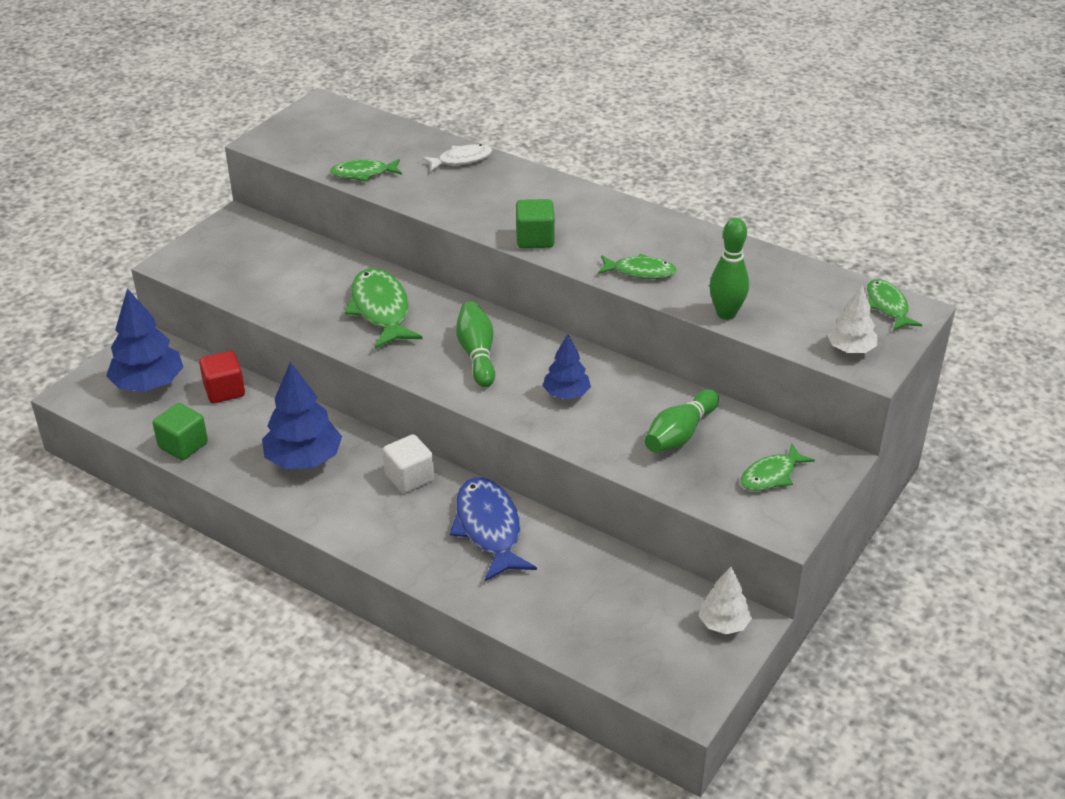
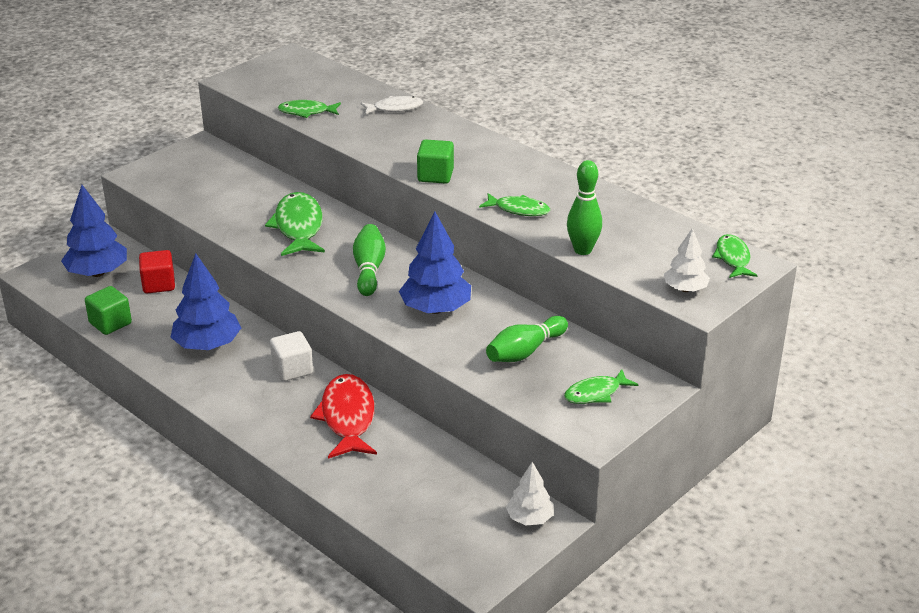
camera: 10 degrees right, 5 degrees down
blue fish [450,477,537,581] -> red fish [310,374,377,459]
blue tree [543,334,591,399] -> blue tree [399,212,471,314], size x1.69

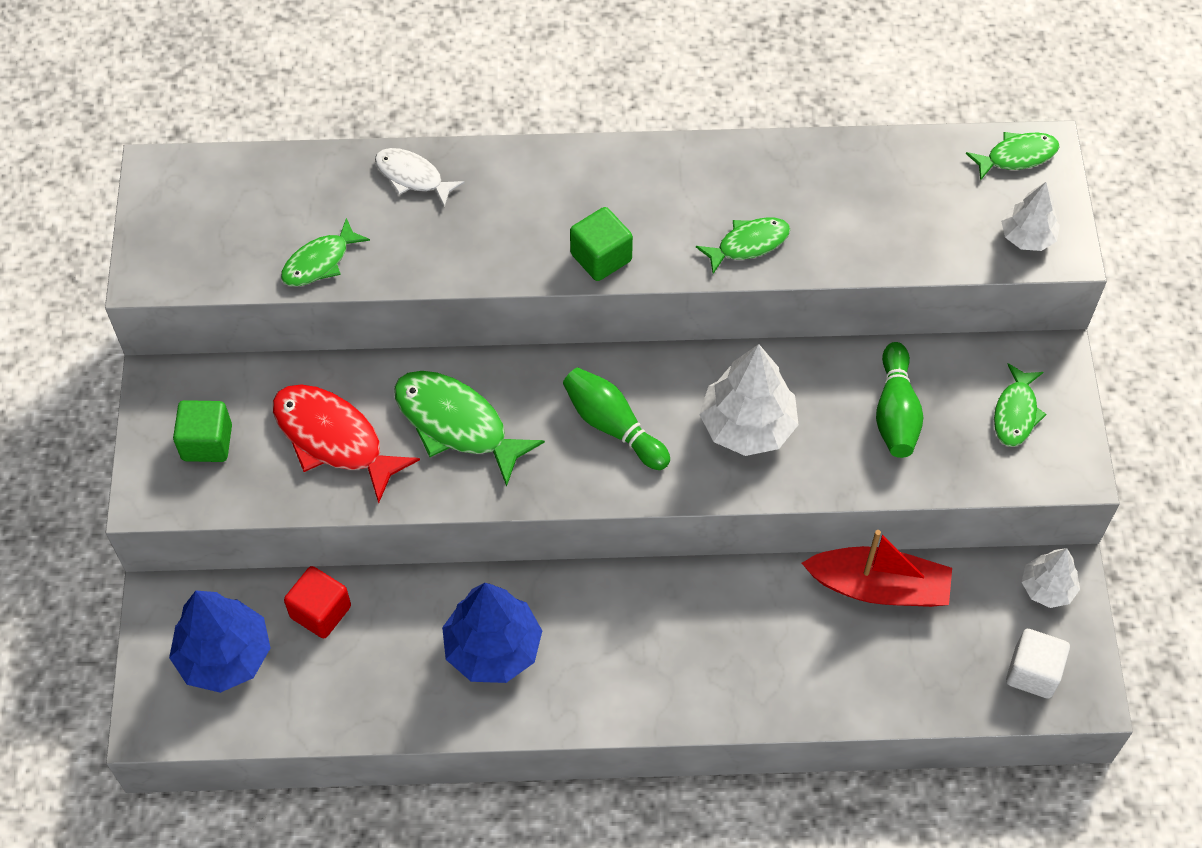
camera: 45 degrees left, 25 degrees up
green cube [85,286,132,335] -> green cube moved to [173,400,232,462]
white cube [270,331,313,381] -> white cube moved to [1006,629,1070,699]
red fish [310,374,377,459] -> red fish moved to [273,385,420,503]
white fish [360,96,423,115] -> white fish turned 90 degrees counterclockwise [375,148,465,208]
blue tree [399,212,471,314] -> white tree [699,344,799,456]
green bowling pin [567,160,602,255] -> none
green fish [712,234,758,278] -> green fish turned 120 degrees clockwise [966,132,1060,181]
none -> red boat [802,530,952,607]

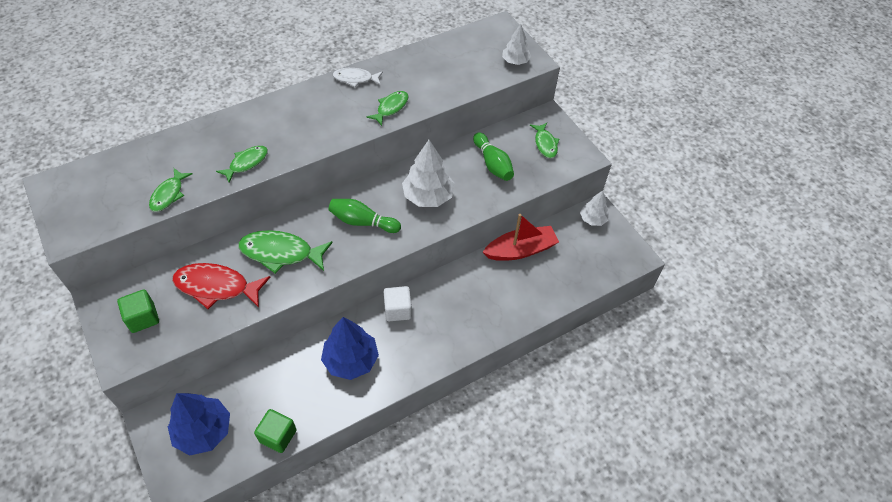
camera: 30 degrees left, 5 degrees down
red cube [284,566,351,639] -> none
white fish [375,148,465,208] -> white fish moved to [333,68,383,87]
green cube [570,207,633,281] -> green cube moved to [254,409,297,453]
green fish [966,132,1060,181] -> green fish moved to [216,146,268,183]
white cube [1006,629,1070,699] -> white cube moved to [383,286,412,321]

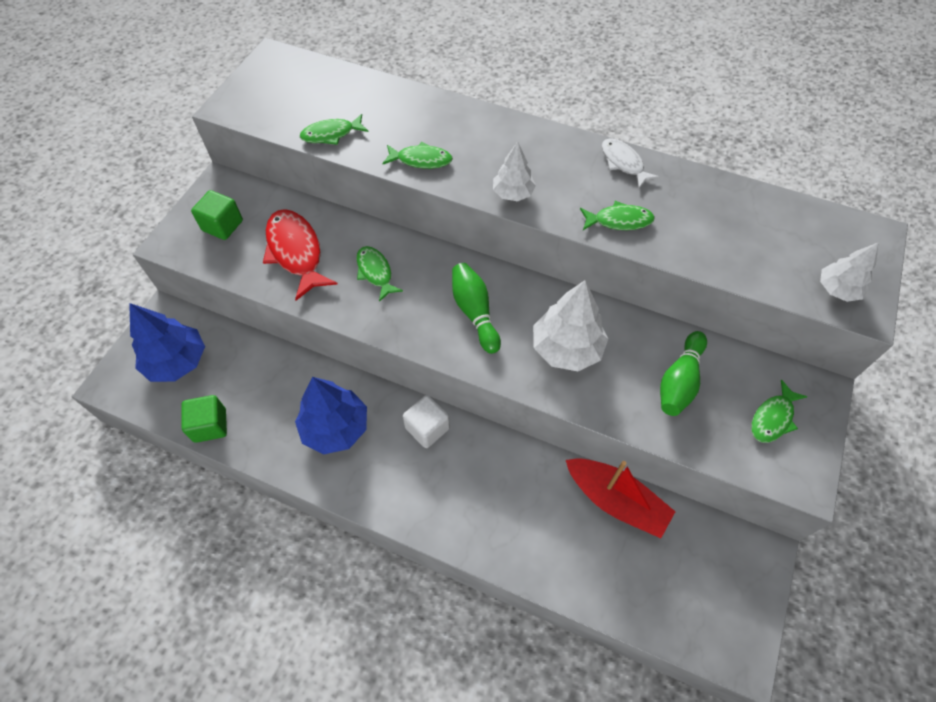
camera: 55 degrees right, 5 degrees up
green fish [238,230,333,274] -> green fish [356,246,403,302], size x0.59
white tree [580,190,609,226] -> white tree moved to [493,141,536,201]

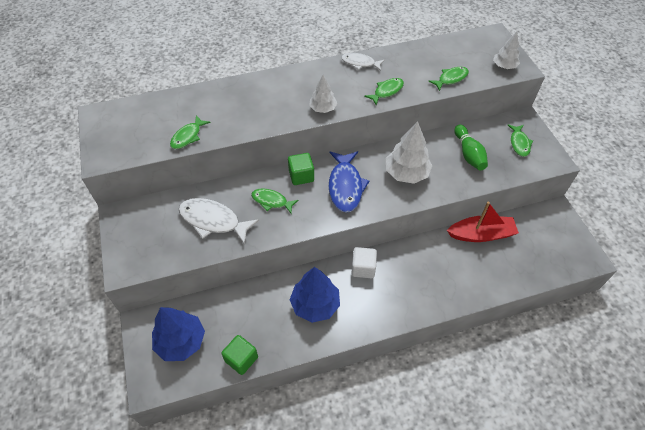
camera: 40 degrees left, 5 degrees down
green cube [191,190,243,240] -> green cube moved to [288,153,314,185]
red fish [263,209,338,301] -> white fish [179,198,259,245]
green fish [382,142,453,169] -> green fish moved to [428,67,469,91]
green bowling pin [452,263,501,354] -> blue fish [328,151,369,213]

